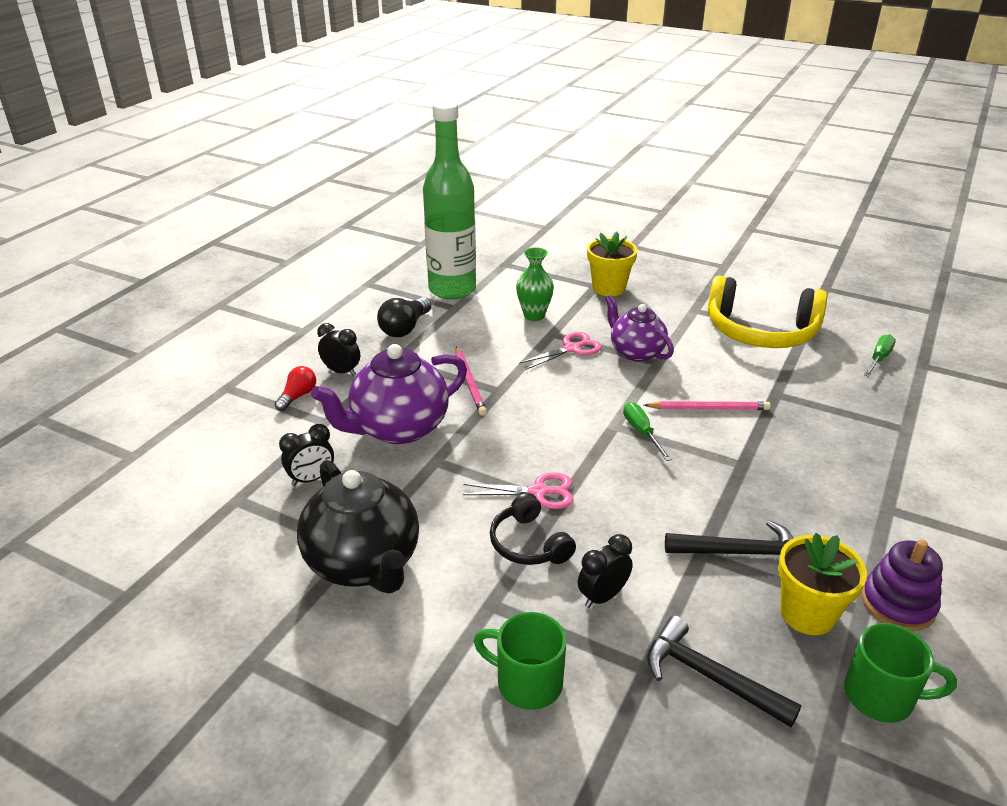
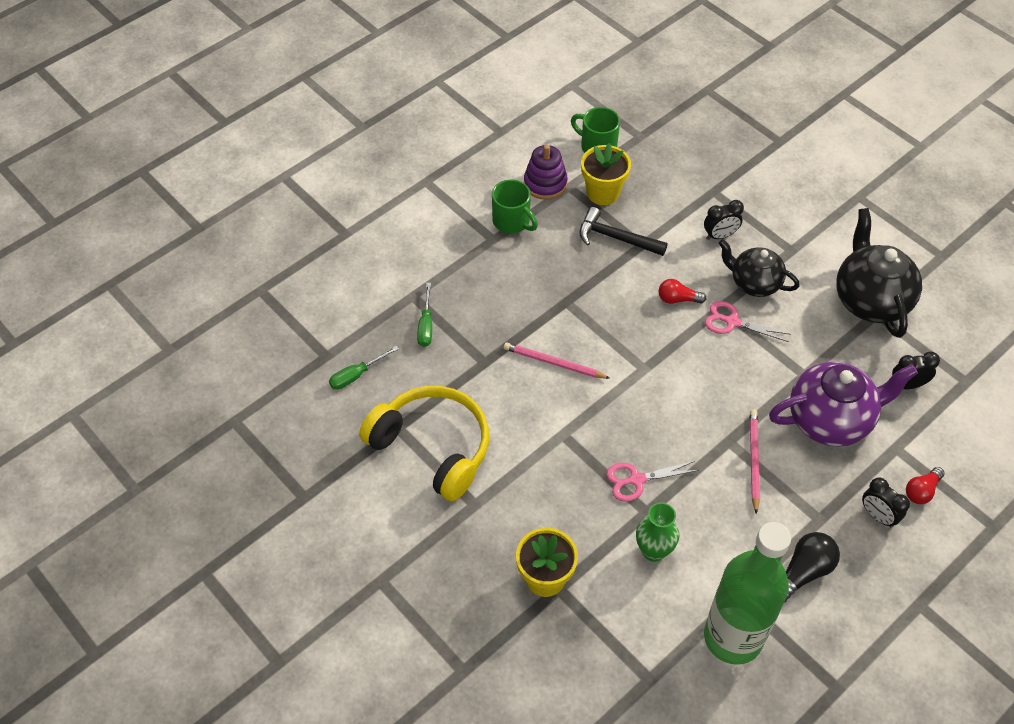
camera: 160 degrees left, 20 degrees up
green mug [473,612,566,710] -> green mug moved to [492,179,538,233]
black headphones [490,493,576,565] -> black teapot [719,239,800,297]
purple teapot [605,295,674,362] -> none
green screwdriver [623,402,672,461] -> green screwdriver moved to [417,283,432,347]
black hammer [647,616,802,727] -> none
none -> red light bulb [659,279,706,304]

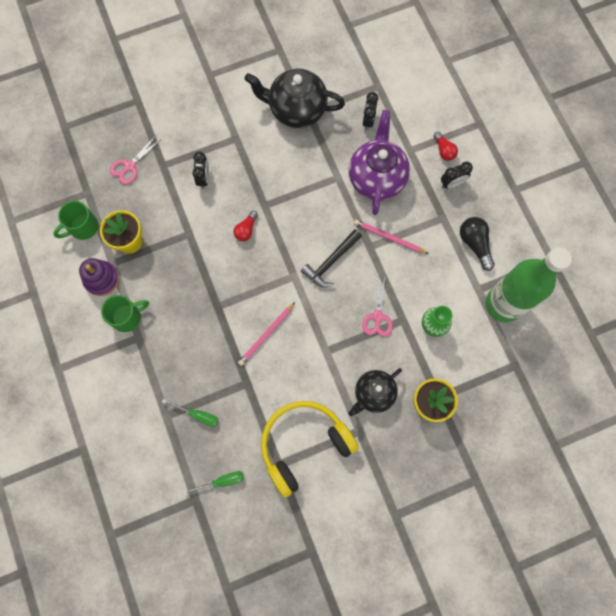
camera: 70 degrees left, 20 degrees up
green screwdriver [329,346,399,390] -> green screwdriver turned 90 degrees counterclockwise [183,471,244,494]
black hammer [579,207,668,256] -> black hammer moved to [301,229,362,287]
pink scissors [705,301,791,342] -> pink scissors moved to [110,136,160,184]
black teapot [719,239,800,297] -> black teapot moved to [349,368,402,416]

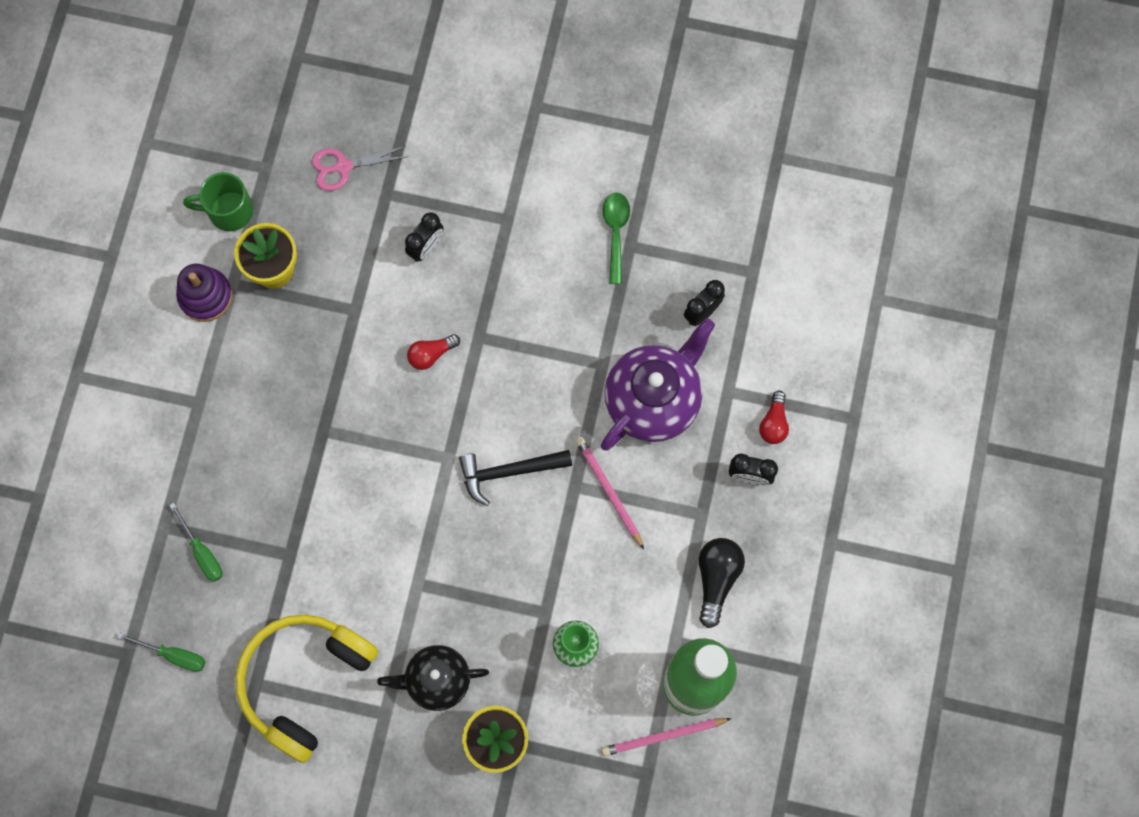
camera: 35 degrees right, 0 degrees up
green mug [101,295,149,332] -> none
pink pencil [238,302,295,366] -> pink pencil moved to [602,718,732,756]
black teapot [244,69,345,128] -> green spoon [602,192,630,284]
yellow headphones [261,401,359,497] -> yellow headphones turned 60 degrees counterclockwise [235,615,378,763]
pink scissors [362,274,393,337] -> none

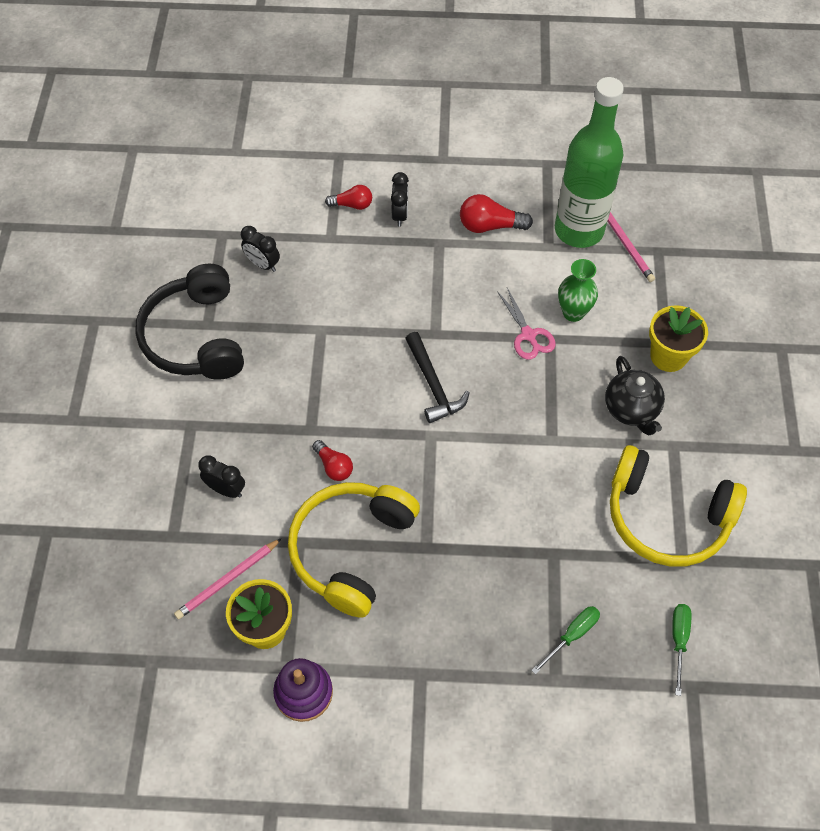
camera: 100 degrees left, 15 degrees down
green mug [183,172,253,231] -> none
pink scissors [312,146,406,191] -> pink scissors moved to [497,288,556,360]
pink pencil [576,437,644,549] -> pink pencil moved to [174,538,282,620]
purple teapot [601,318,715,450] -> none
green spoon [602,192,630,284] -> black headphones [135,264,244,380]
black light bulb [699,538,745,628] -> red light bulb [460,194,533,233]
none -> yellow headphones [288,482,420,618]

